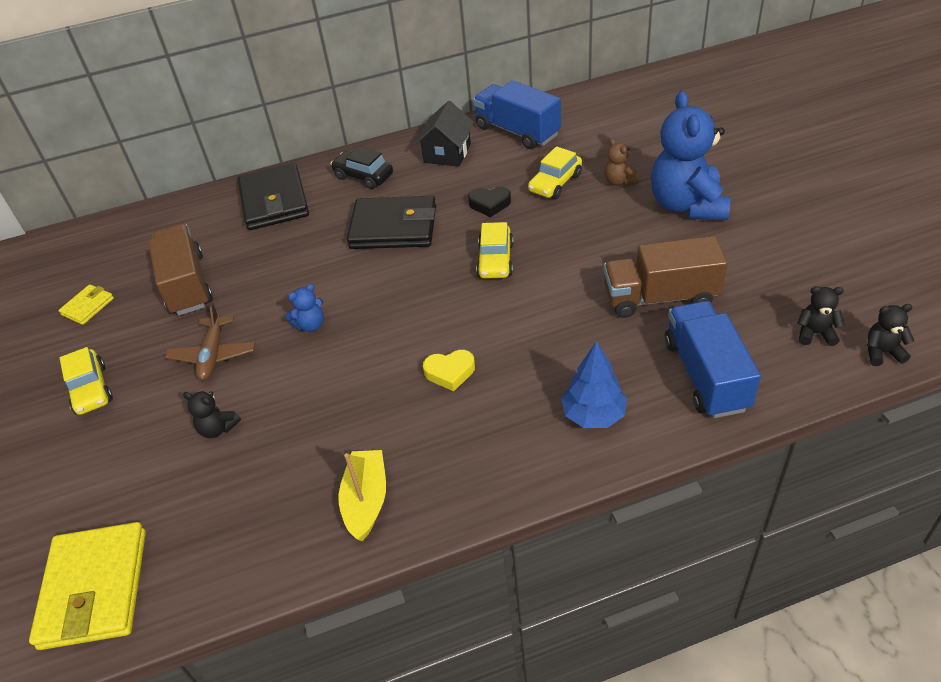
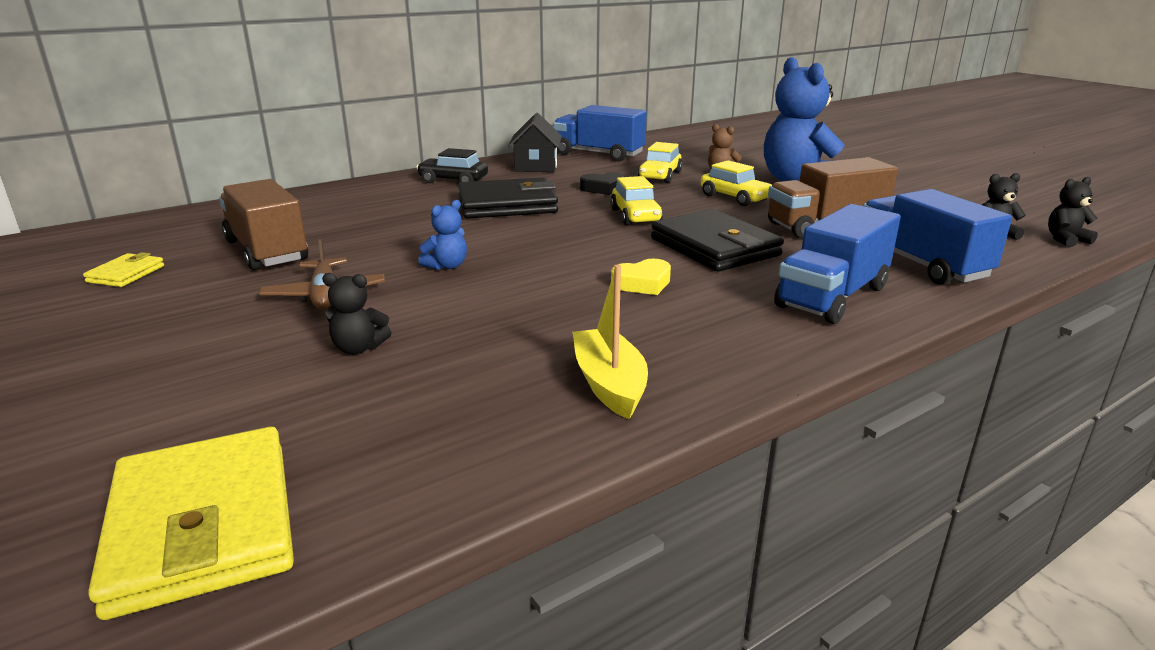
camera: 20 degrees left, 20 degrees down
yellow car [60,347,113,415] -> yellow car moved to [701,160,772,206]
black wallet [238,163,309,230] -> black wallet moved to [651,209,784,271]
blue tree [561,341,627,428] -> blue truck [774,204,901,324]

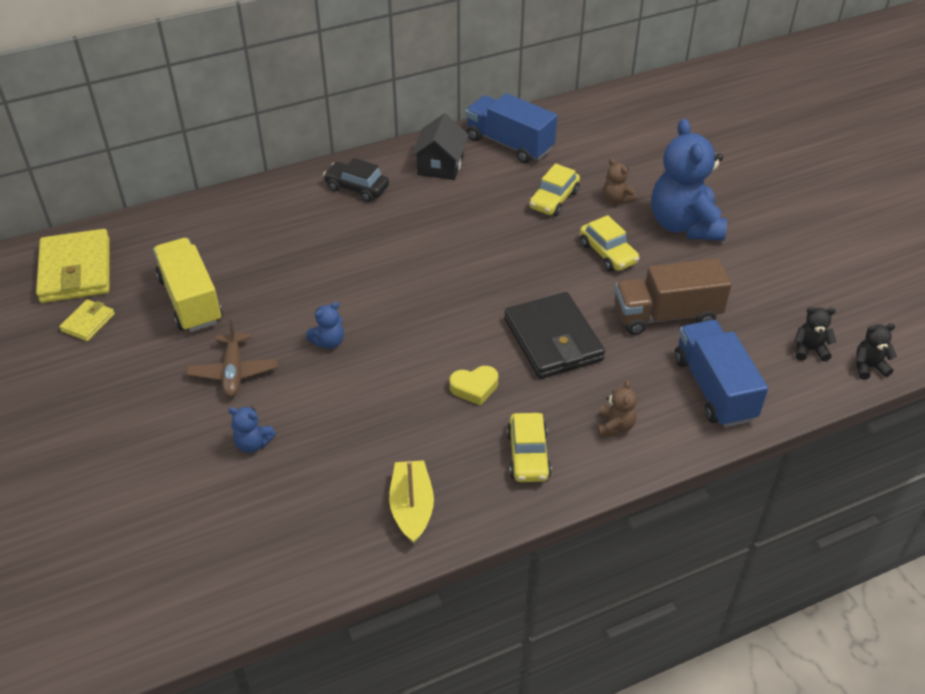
camera: 10 degrees right, 20 degrees up
yellow wallet [88,427,294,620] -> yellow wallet moved to [36,229,110,303]
brown truck [219,179,308,270] -> yellow truck [153,238,223,332]
black teddy bear [322,273,391,354] -> blue teddy bear [228,407,276,453]
black wallet [458,177,558,219] -> none
black heart [580,172,624,195] -> none
yellow car [610,176,663,226] -> yellow car moved to [507,413,552,482]
blue truck [774,204,901,324] -> brown teddy bear [597,380,637,437]

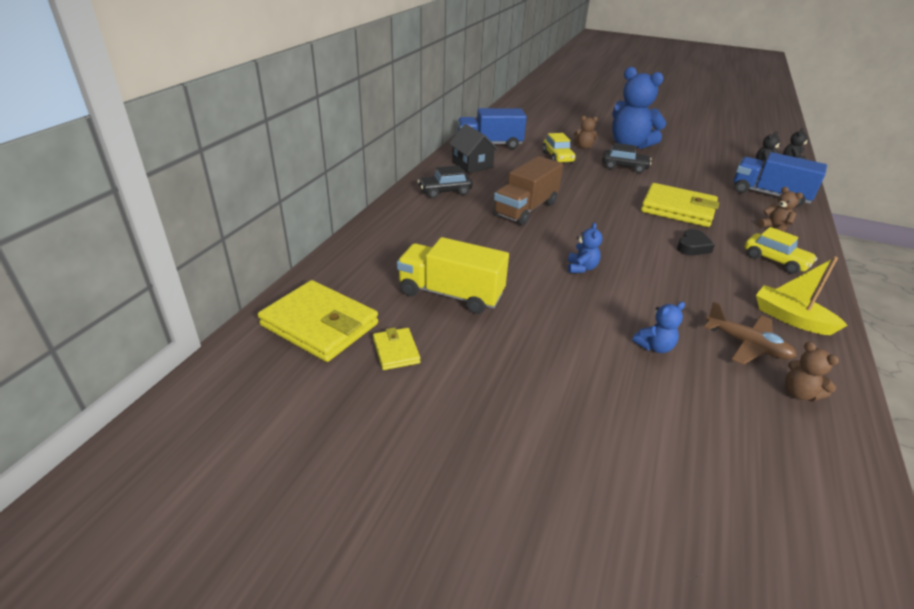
camera: 45 degrees left, 10 degrees down
brown plane [186,319,277,397] -> brown plane moved to [704,301,797,365]
yellow heart [449,366,498,406] -> black heart [677,229,715,256]
black wallet [504,292,605,379] -> yellow wallet [641,183,719,227]
yellow car [580,215,640,272] -> black car [602,143,652,173]
brown truck [615,258,731,335] -> brown truck moved to [493,156,563,226]
none -> brown teddy bear [785,342,839,402]

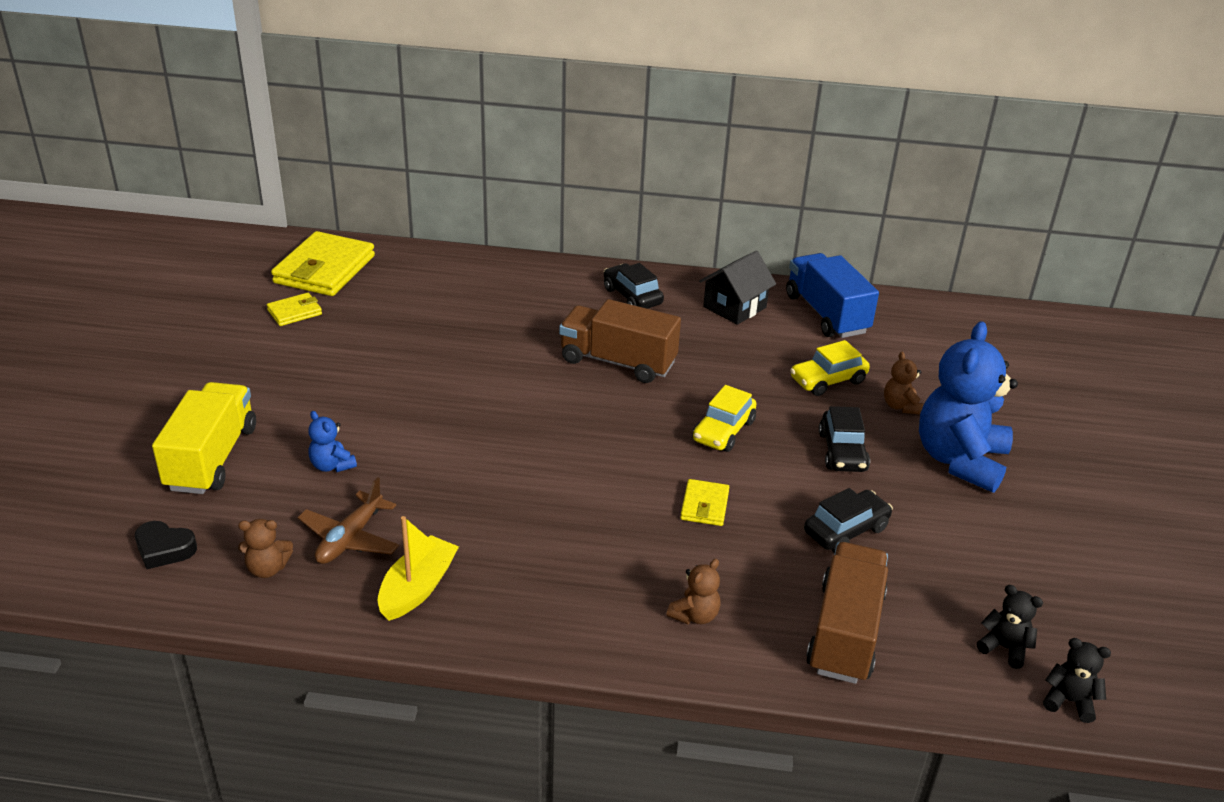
camera: 75 degrees right, 0 degrees up
yellow truck [397,237,509,314] -> yellow truck moved to [152,382,256,494]
blue teddy bear [568,222,602,273] -> none
yellow wallet [641,183,719,227] -> yellow wallet [680,479,729,526], size x0.49
black heart [677,229,715,256] -> black heart moved to [135,521,197,569]
blue truck [734,152,827,207] -> brown truck [806,542,888,684]
yellow car [745,227,817,274] -> yellow car moved to [692,385,756,452]
brown teddy bear [785,342,839,402] -> brown teddy bear turned 135 degrees counterclockwise [238,519,293,578]
none -> black car [804,488,893,553]

